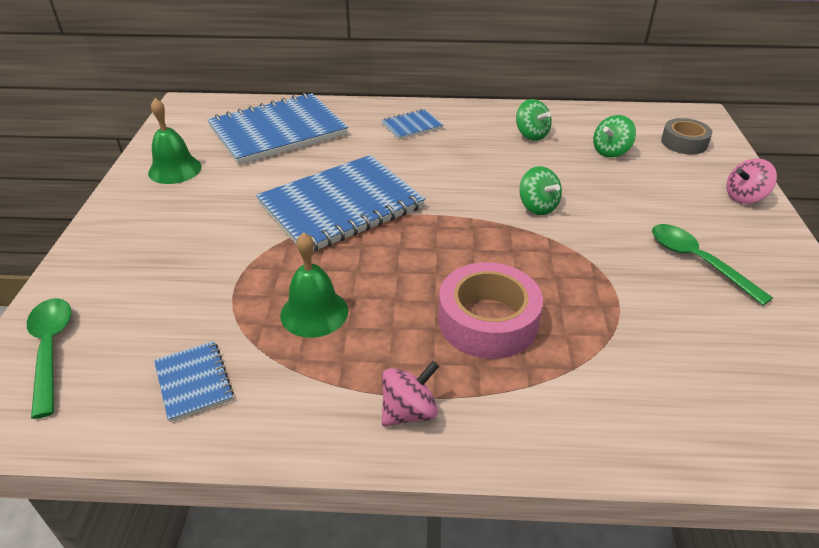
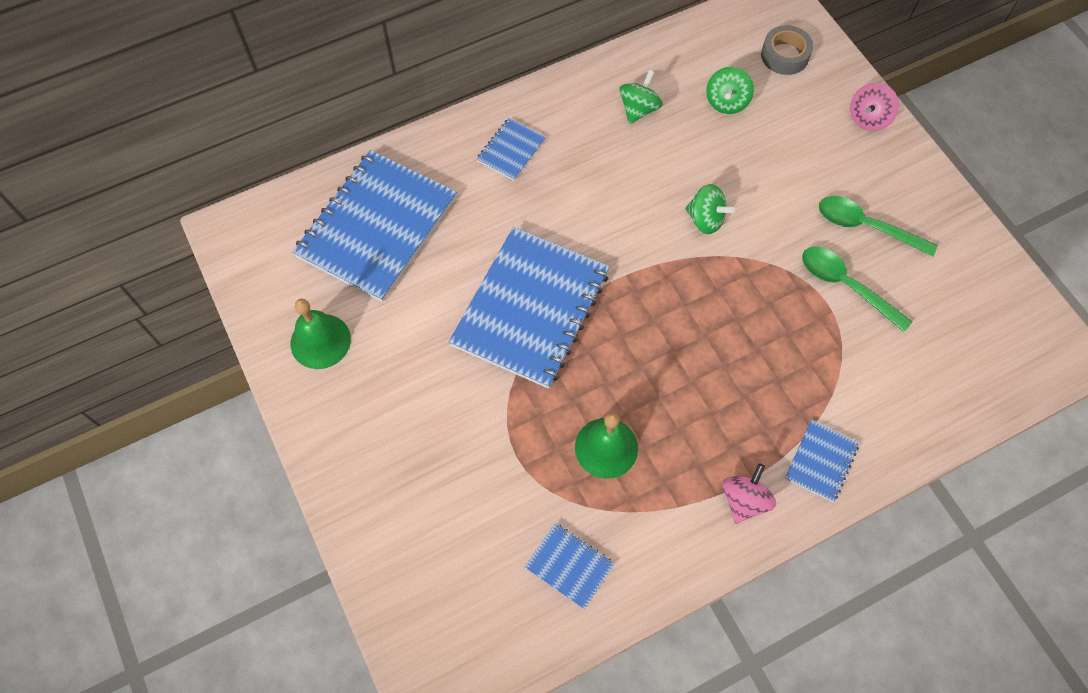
camera: 30 degrees left, 25 degrees up
green spoon [27,298,71,419] -> green spoon moved to [802,247,913,332]
pink tape [438,262,543,359] -> none
green spinning top [516,99,552,141] -> green spinning top turned 90 degrees counterclockwise [619,70,663,124]
none -> blue notebook [785,420,859,502]

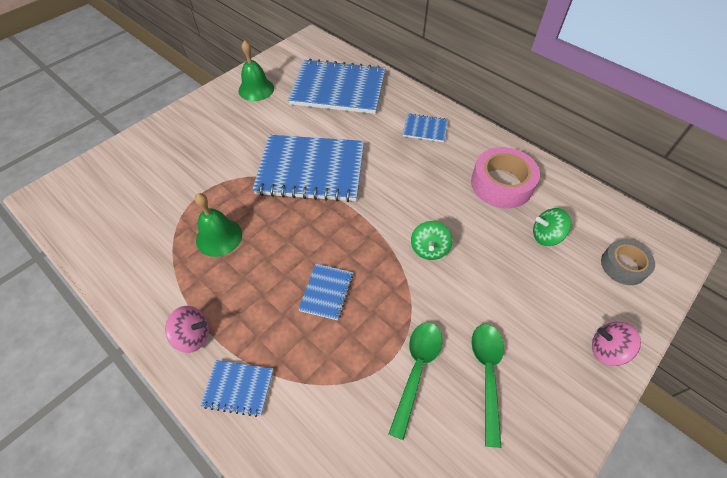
camera: 70 degrees right, 10 degrees down
blue notebook [525,523,615,609] -> blue notebook moved to [298,264,353,320]
green spinning top [619,70,663,124] -> pink tape [471,147,540,209]

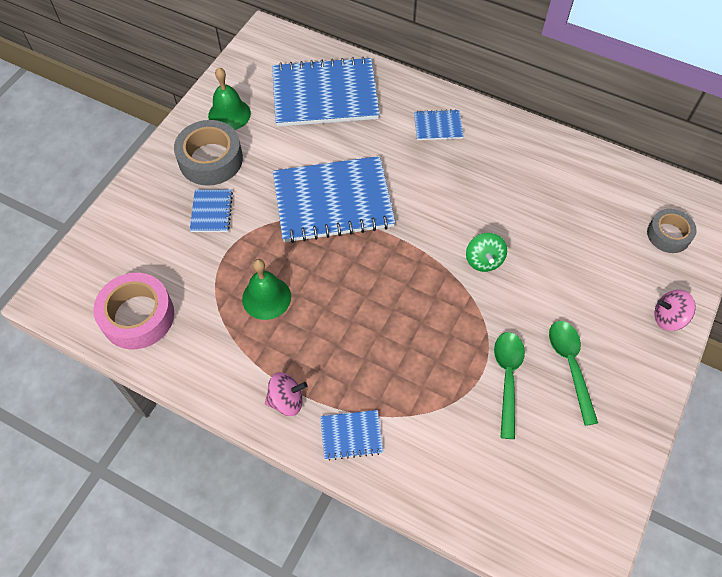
camera: 15 degrees left, 5 degrees up
blue notebook [298,264,353,320] -> blue notebook moved to [190,189,233,232]
pink tape [471,147,540,209] -> pink tape moved to [93,273,174,349]
green spinning top [533,208,571,246] -> none
none -> grey tape [174,120,243,186]

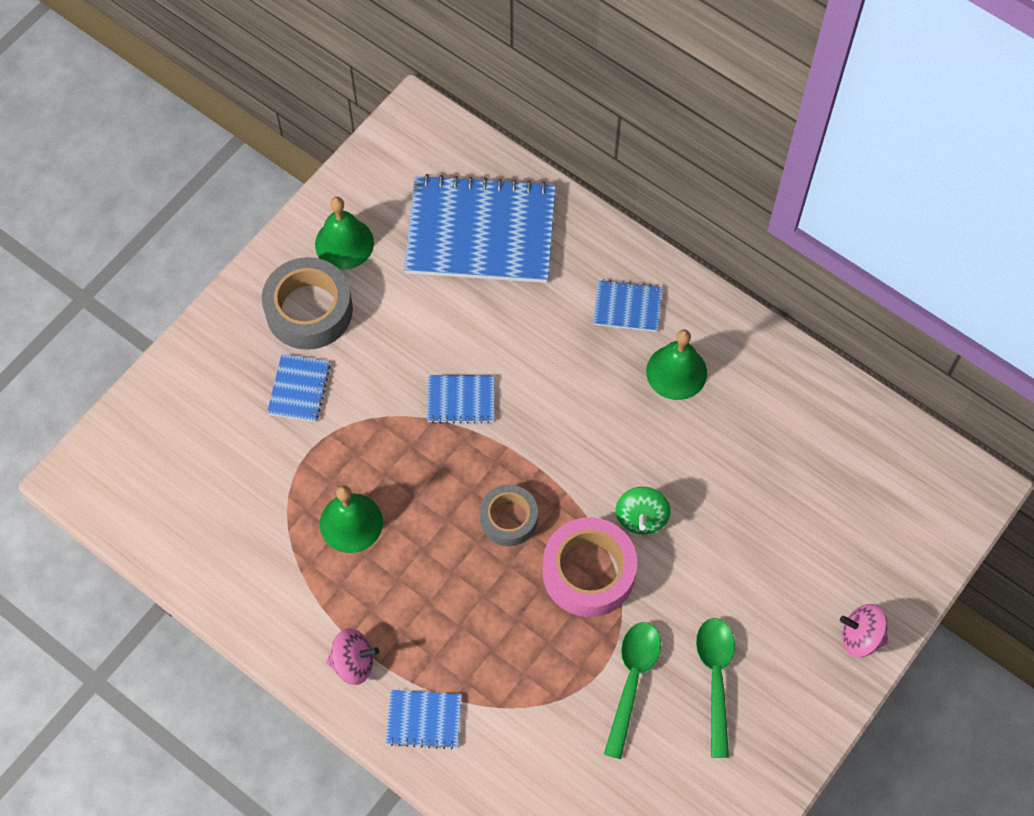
camera: 10 degrees right, 5 degrees up
pink tape [93,273,174,349] -> pink tape moved to [543,517,637,617]
blue notebook [273,156,395,243] -> blue notebook [427,375,495,424], size x0.45
grey tape [647,209,697,253] -> grey tape moved to [480,485,538,546]
none -> green bell [646,329,707,400]

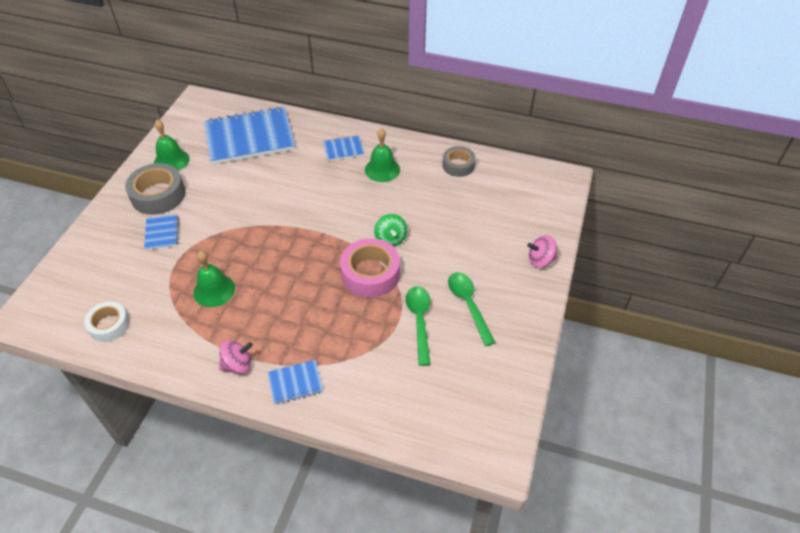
camera: 20 degrees left, 15 degrees down
blue notebook [427,375,495,424] -> none
grey tape [480,485,538,546] -> grey tape moved to [442,146,476,177]
none -> white tape [84,302,130,342]

